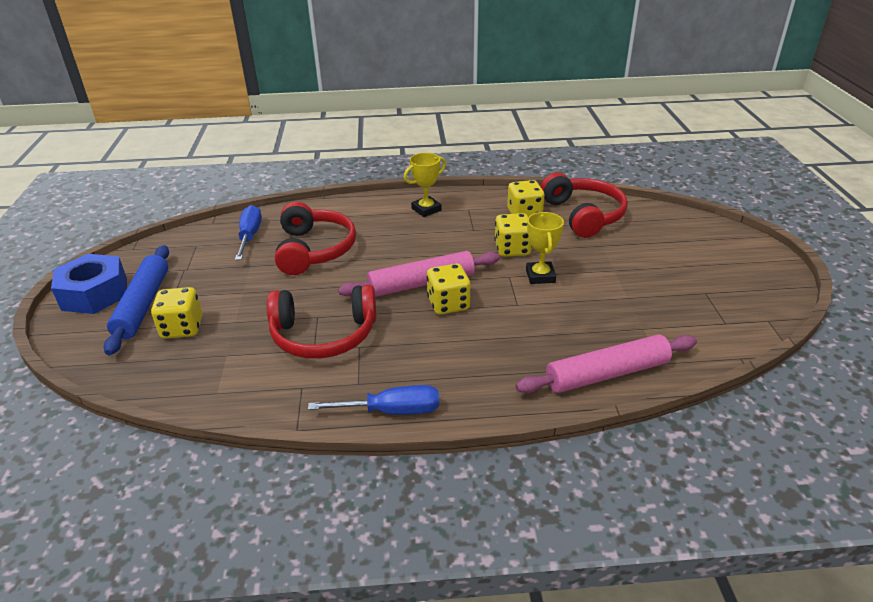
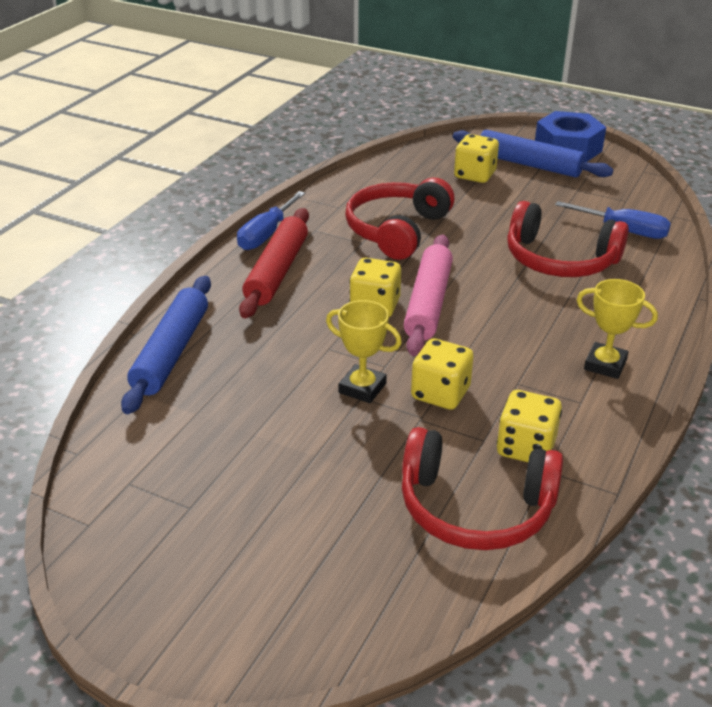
camera: 120 degrees right, 0 degrees up
yellow trophy [404,153,446,217] -> yellow trophy turned 60 degrees counterclockwise [576,279,658,379]
pink rolling pin [515,335,697,393] -> blue rolling pin [121,276,211,414]
none -> red rolling pin [239,208,309,318]

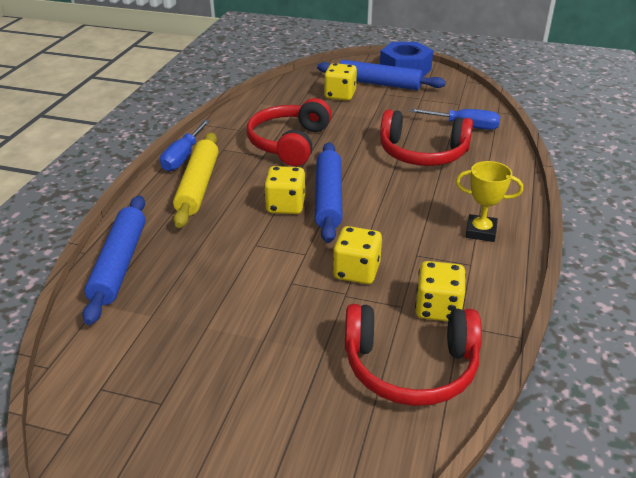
camera: 10 degrees left, 0 degrees up
red rolling pin [239,208,309,318] -> yellow rolling pin [173,133,218,228]
yellow trophy [326,300,402,403] -> none
pink rolling pin [404,235,453,356] -> blue rolling pin [315,142,343,243]

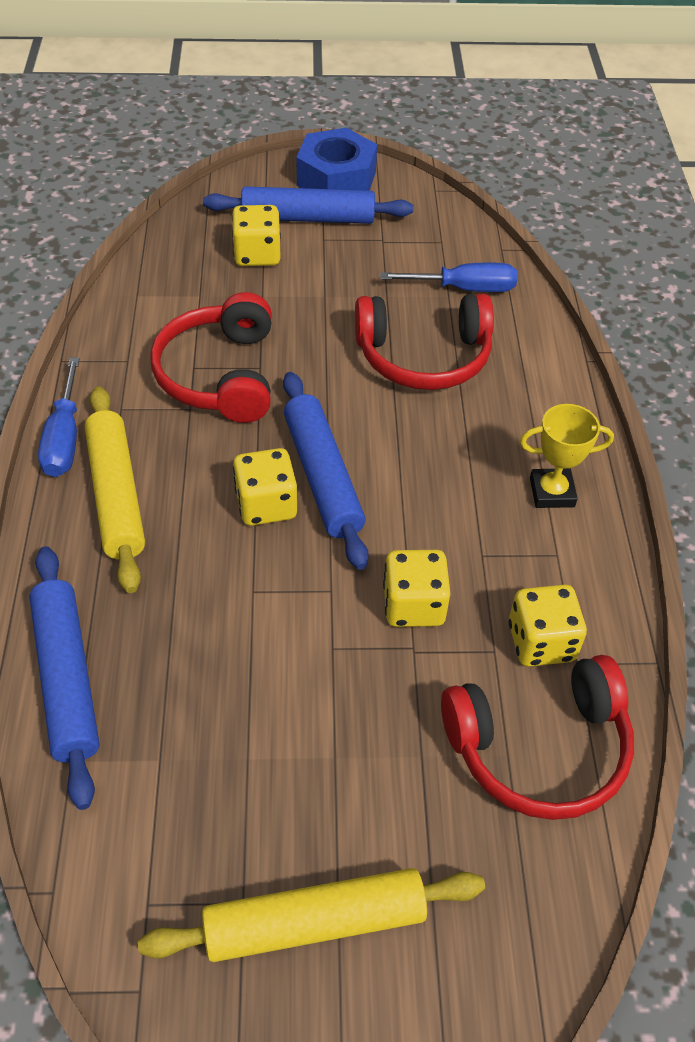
camera: 20 degrees left, 15 degrees up
none -> yellow rolling pin [138,868,485,962]

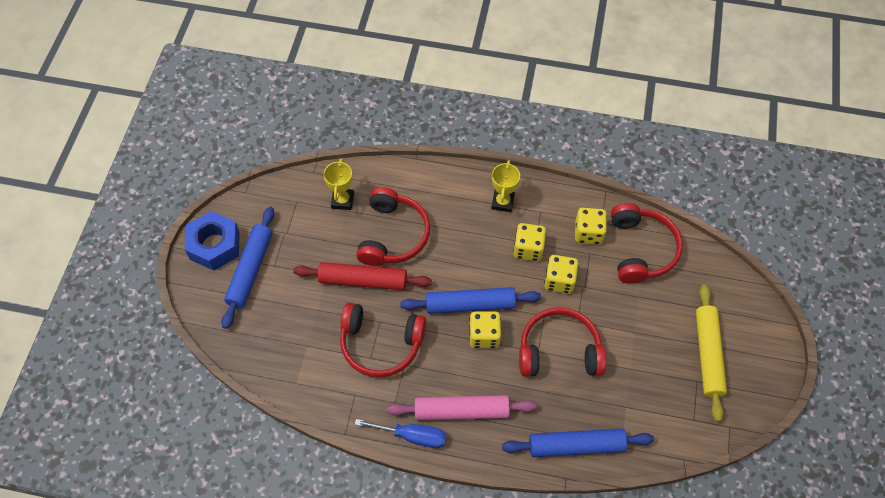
camera: 75 degrees left, 10 degrees up
yellow rolling pin [85,386,145,593] -> pink rolling pin [387,395,537,420]
yellow dice [232,205,281,266] -> yellow dice moved to [513,223,546,261]
blue screwdriver [380,263,517,292] -> yellow trophy [323,158,354,210]
none -> red rolling pin [293,262,432,290]
none -> red headphones [519,307,606,376]

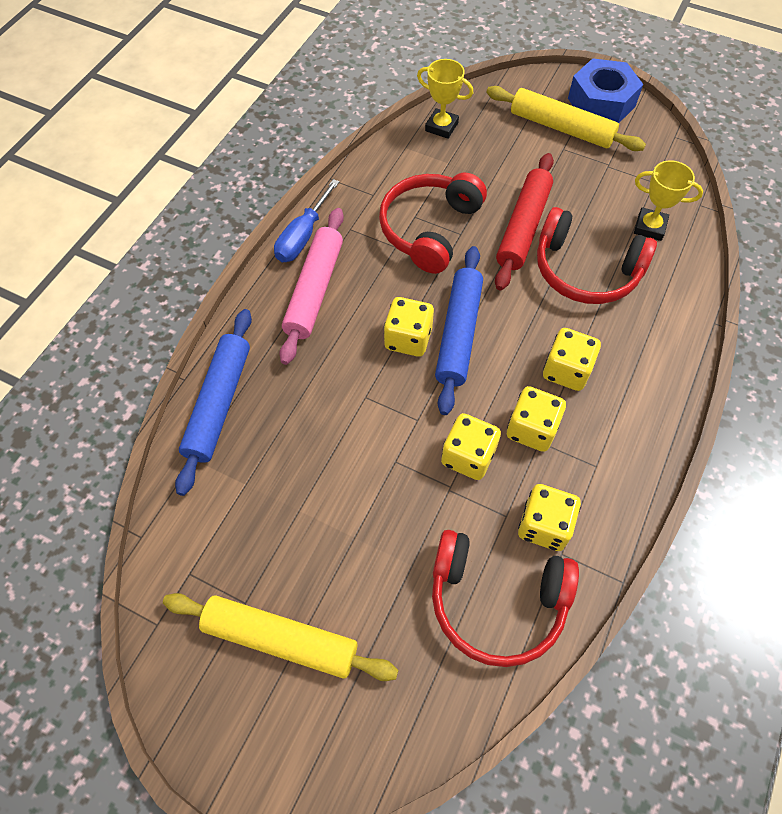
camera: 105 degrees right, 0 degrees up
blue rolling pin [222,207,274,329] -> yellow rolling pin [486,86,646,151]
yellow trophy [491,160,520,212] -> yellow trophy moved to [417,59,473,139]
red headphones [519,307,606,376] -> none
none -> yellow dice [543,328,601,391]

